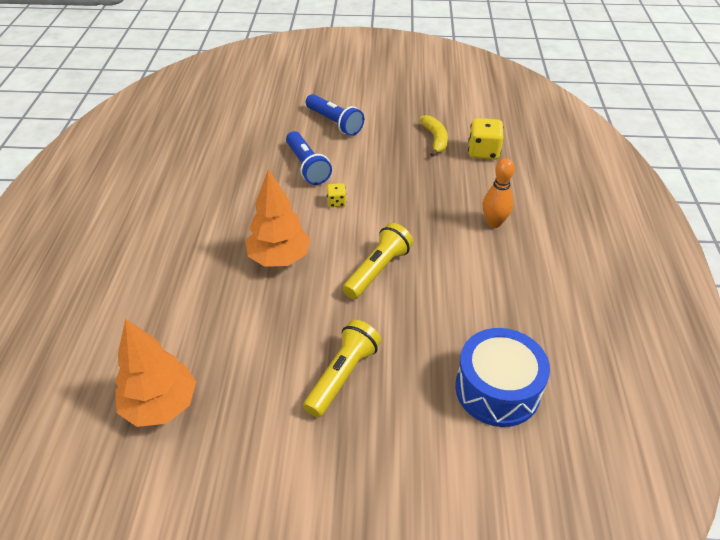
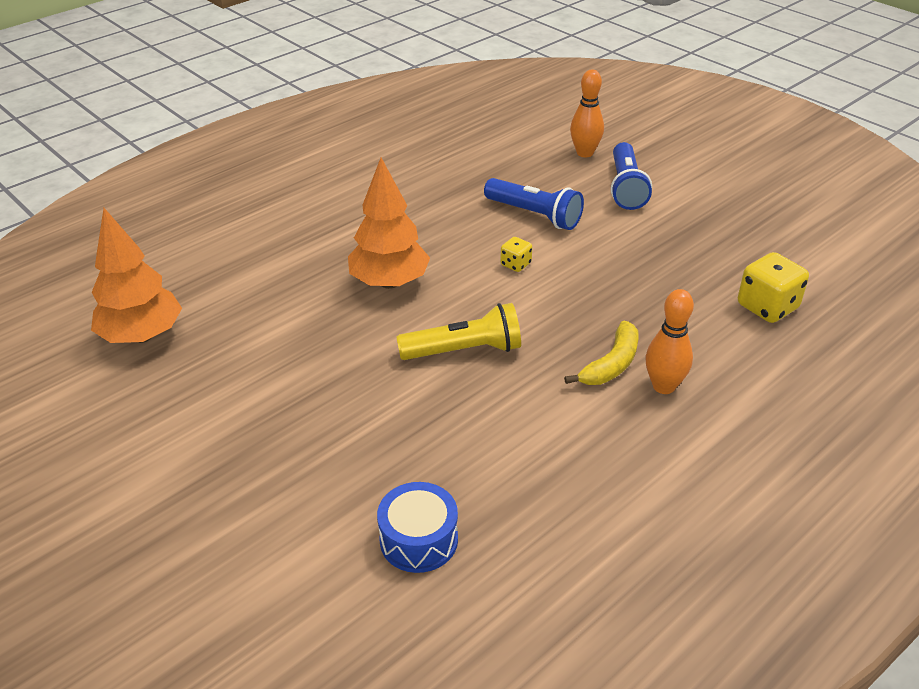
camera: 45 degrees right, 5 degrees down
blue flashlight [286,131,332,185] -> blue flashlight turned 75 degrees counterclockwise [484,178,584,230]
yellow flashlight [303,320,381,417] -> none
yellow banana [420,115,448,157] -> yellow banana moved to [564,321,639,385]
blue drum [455,328,550,427] -> blue drum [377,482,458,573], size x0.65
none -> orange bowling pin [570,69,604,157]

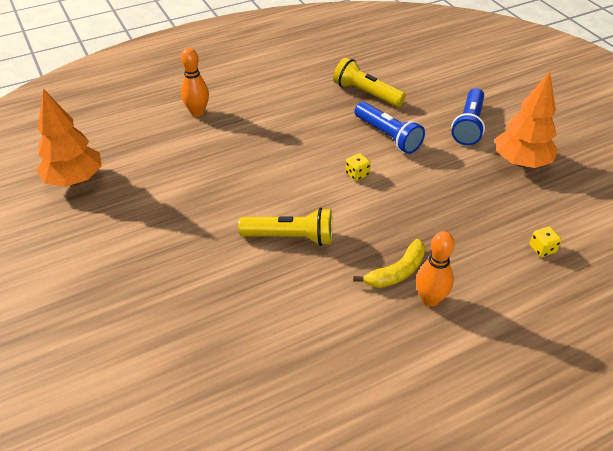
camera: 15 degrees right, 5 degrees up
orange tree [348,158,430,289] -> orange tree moved to [495,71,558,168]
blue drum [377,482,458,573] -> none
orange bowling pin [570,69,604,157] -> orange bowling pin moved to [181,48,209,117]
yellow dice [738,252,809,323] -> yellow dice [530,227,562,257], size x0.54
none -> yellow flashlight [333,57,406,107]

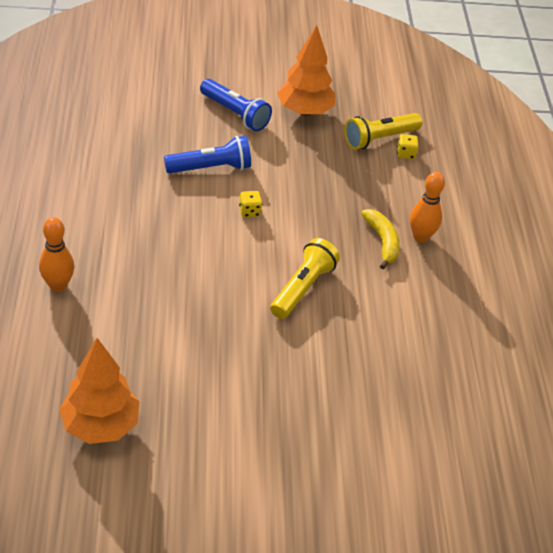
camera: 70 degrees left, 0 degrees up
yellow flashlight [333,57,406,107] -> yellow flashlight moved to [344,113,422,150]

